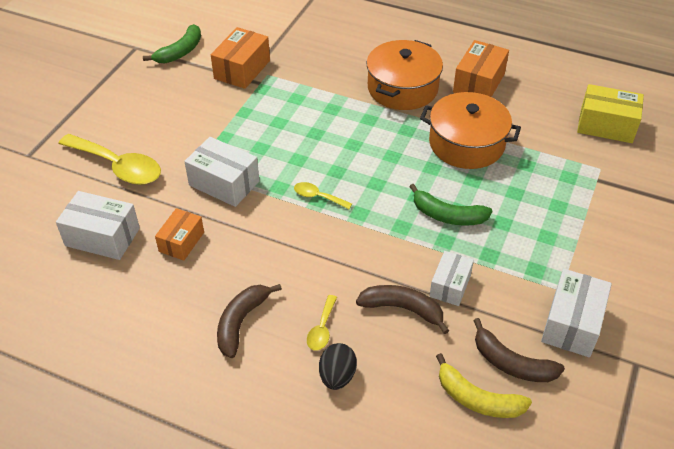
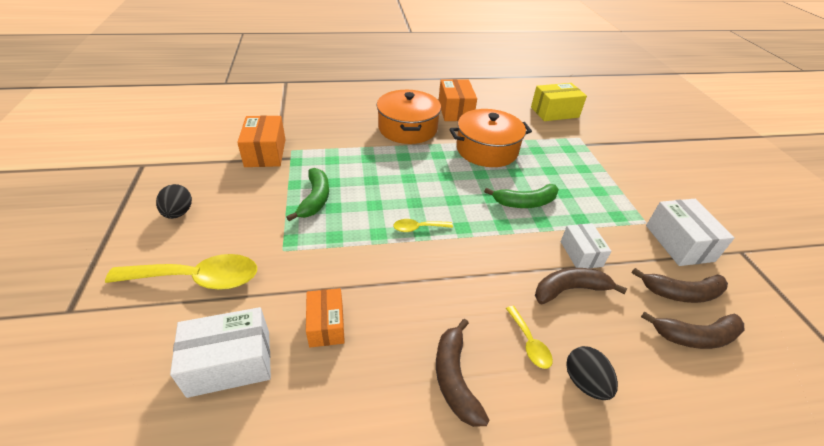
camera: 35 degrees left, 5 degrees down
green banana [143,24,201,63] -> green banana moved to [287,168,329,221]
white box [184,137,259,207] -> none
yellow banana [436,353,532,418] -> brown banana [641,311,744,349]
none -> black egg [156,184,192,219]

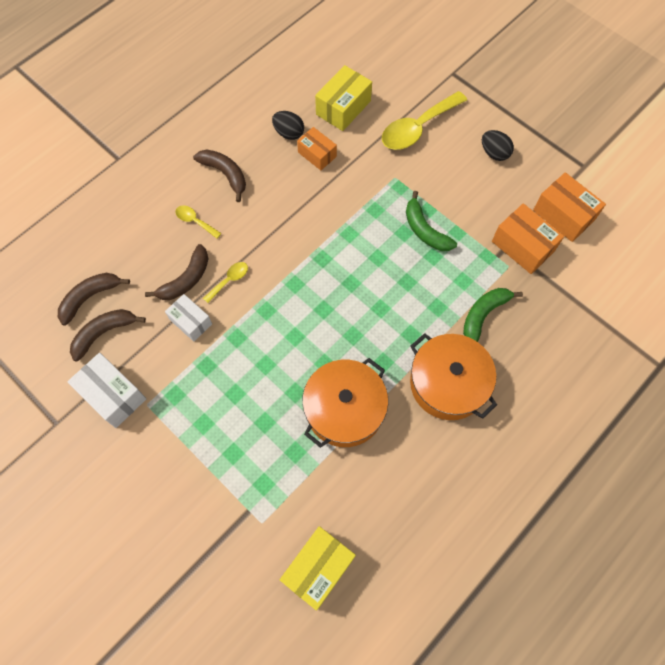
camera: 145 degrees right, 25 degrees up
white box [170,307,271,398] -> yellow box [315,65,372,131]
yellow spoon [393,219,453,232] -> yellow spoon moved to [203,262,248,303]
orange box [438,79,477,121] -> orange box moved to [533,172,606,242]
green banana [484,184,559,208] -> green banana moved to [463,288,523,342]
black egg [566,346,618,400] -> black egg moved to [272,111,304,140]

